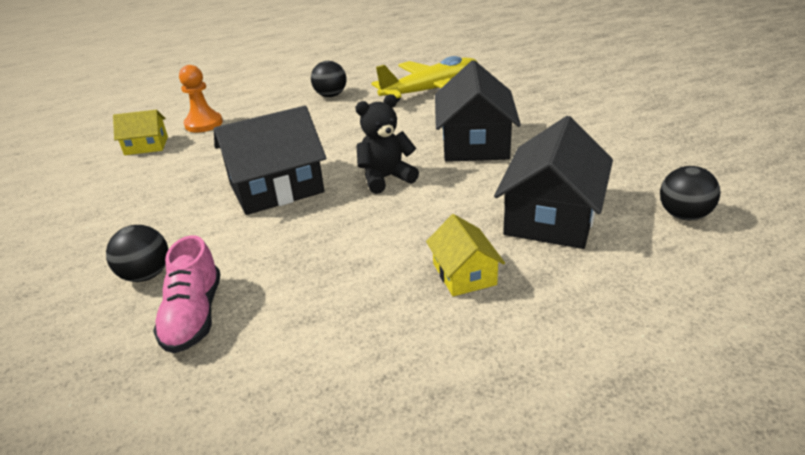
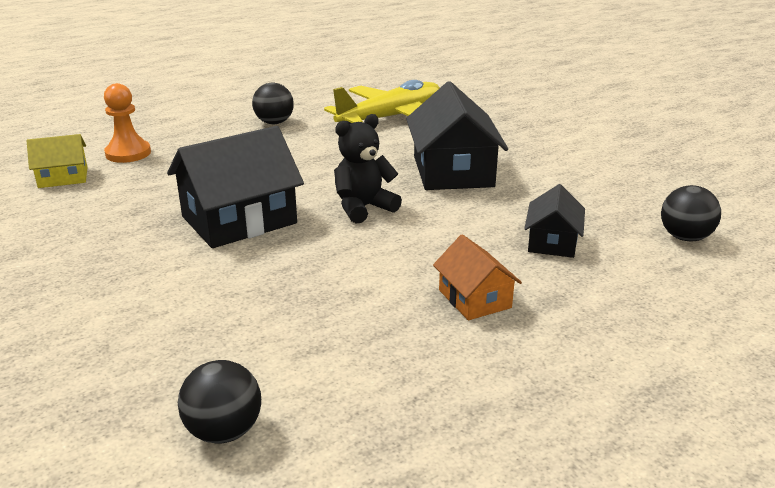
camera: 10 degrees left, 5 degrees down
black ball [106,225,169,282] -> black ball moved to [178,360,261,443]
pink shoe [153,235,221,353] -> none
yellow house [426,214,505,296] -> orange house [433,234,522,320]
black house [494,116,613,249] -> black house [524,184,585,258], size x0.55

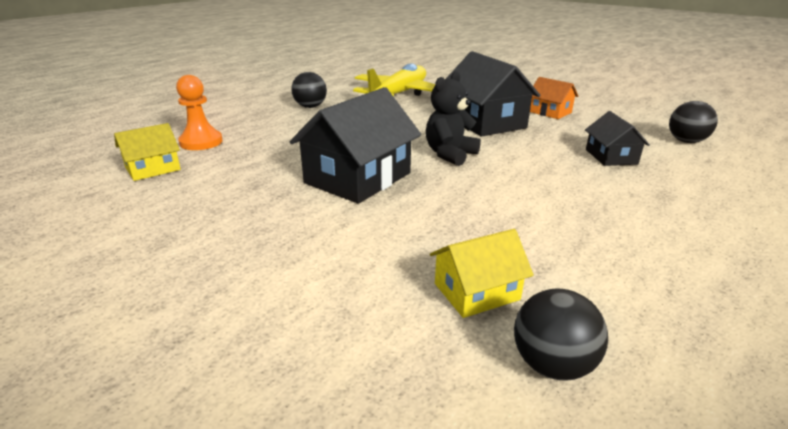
camera: 20 degrees left, 0 degrees up
orange house [433,234,522,320] -> orange house moved to [530,77,578,119]
none -> yellow house [430,229,534,318]

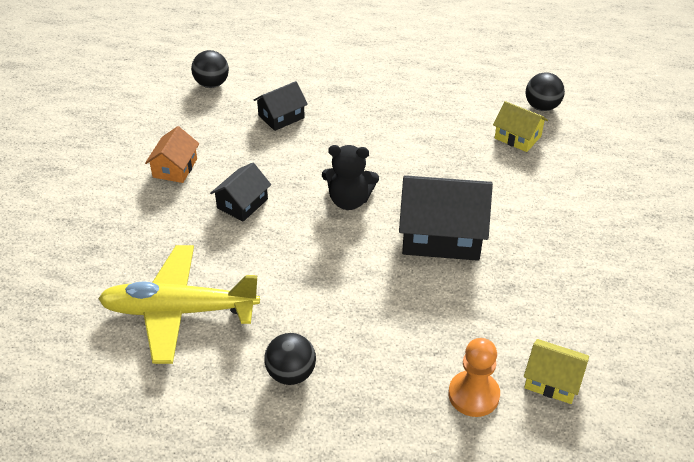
camera: 120 degrees left, 15 degrees up
black house [446,51,540,136] -> black house [210,163,271,222], size x0.55

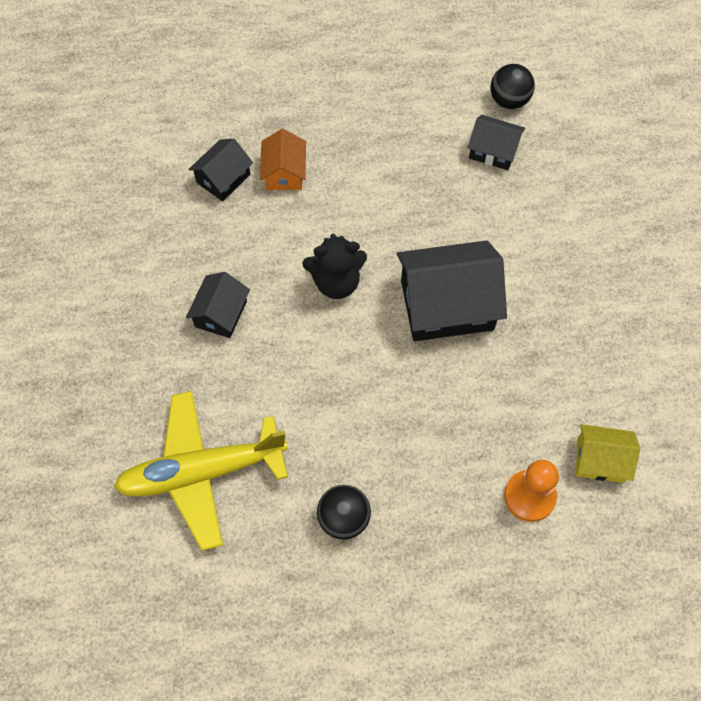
camera: 15 degrees left, 20 degrees up
orange house [145,126,200,183] -> orange house moved to [260,129,306,190]
black ball [191,50,229,88] -> none
yellow house [493,101,548,152] -> black house [468,115,525,170]

